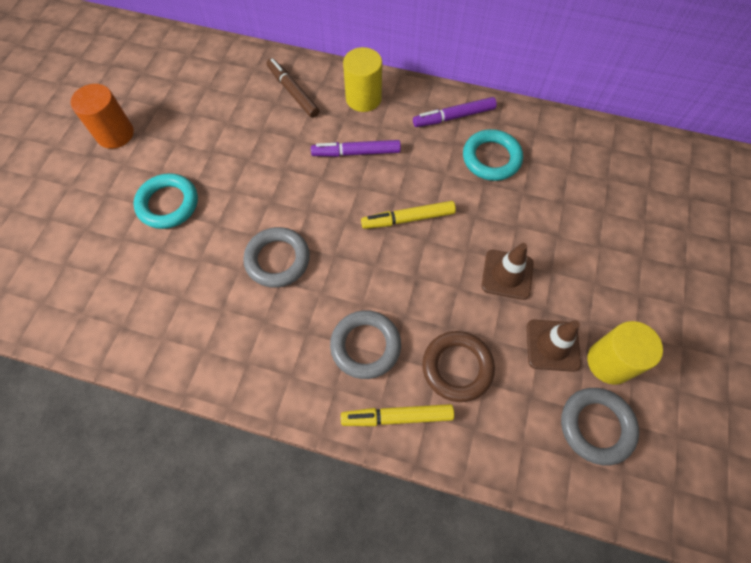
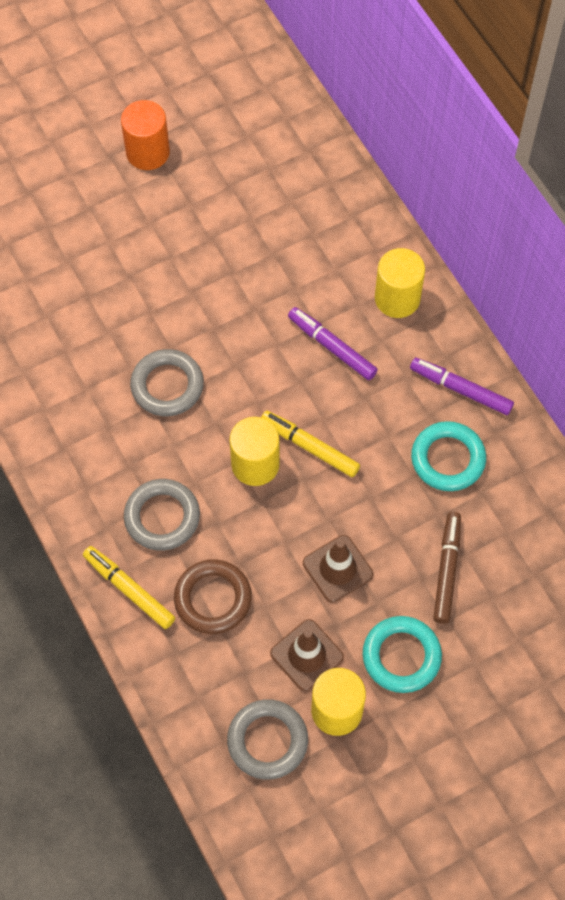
camera: 45 degrees right, 0 degrees up
turquoise ring [133,173,198,229] -> turquoise ring moved to [363,616,442,693]
brown marker [267,58,320,118] -> brown marker moved to [433,512,461,624]
none -> yellow cylinder [230,417,279,486]

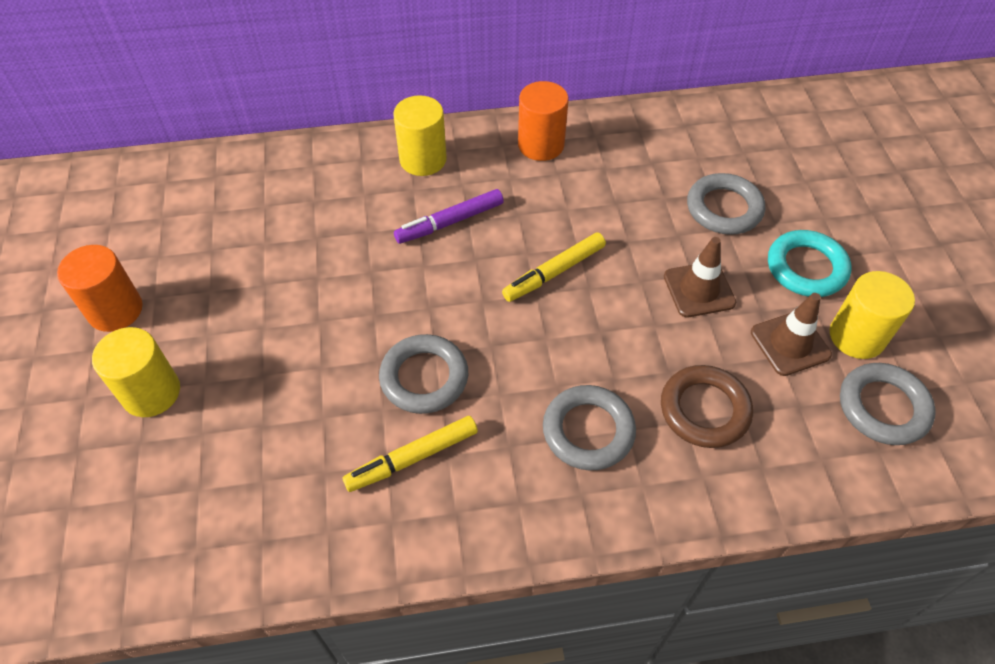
camera: 70 degrees left, 10 degrees down
yellow marker [83,546,175,629] -> yellow marker moved to [343,416,478,492]
yellow cylinder [230,417,279,486] -> yellow cylinder moved to [92,327,180,417]
purple marker [410,358,514,415] -> orange cylinder [518,81,569,161]
turquoise ring [411,421,486,491] -> none
brown marker [433,512,461,624] -> grey ring [687,173,765,235]

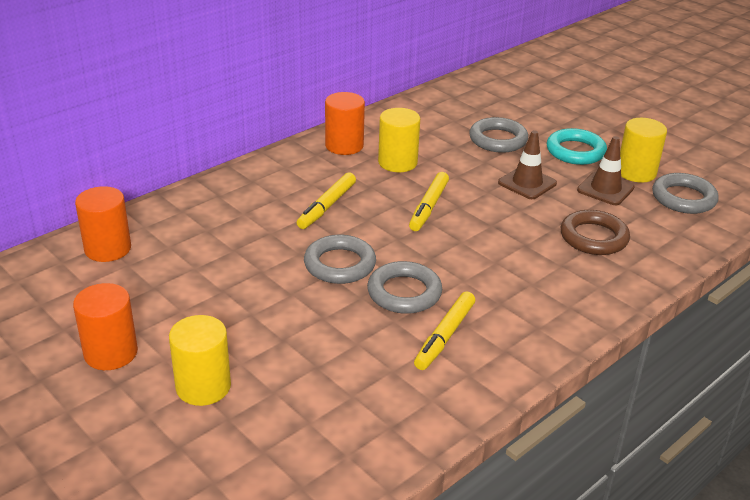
camera: 35 degrees left, 20 degrees down
yellow cylinder [393,95,447,176] -> yellow cylinder moved to [378,108,420,172]
purple marker [394,189,504,244] -> yellow marker [297,172,356,229]
grey ring [543,385,636,470] -> grey ring moved to [304,235,376,284]
none -> orange cylinder [75,186,131,262]

